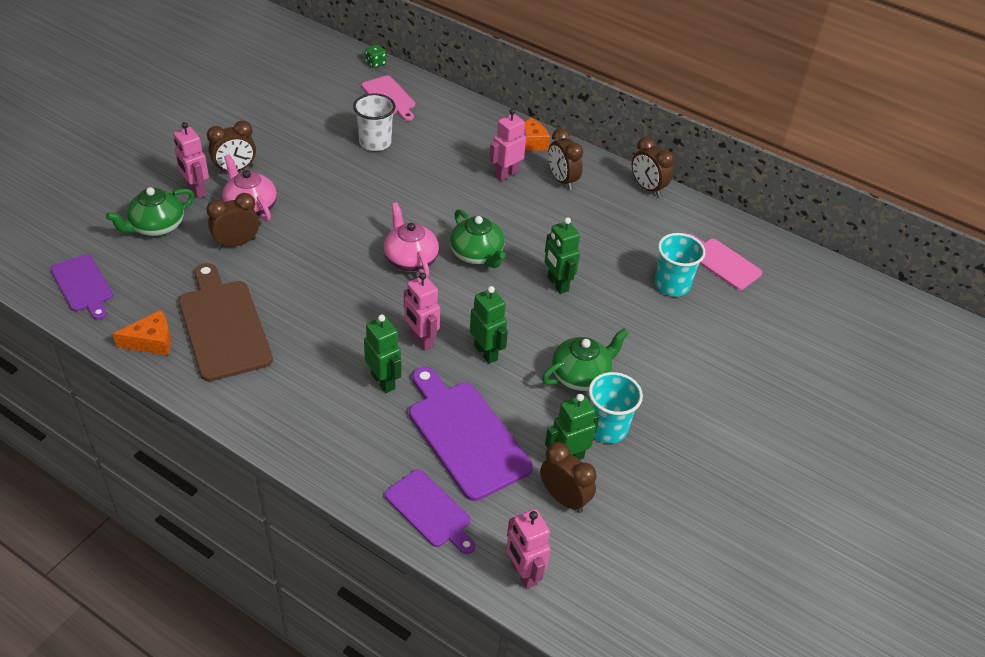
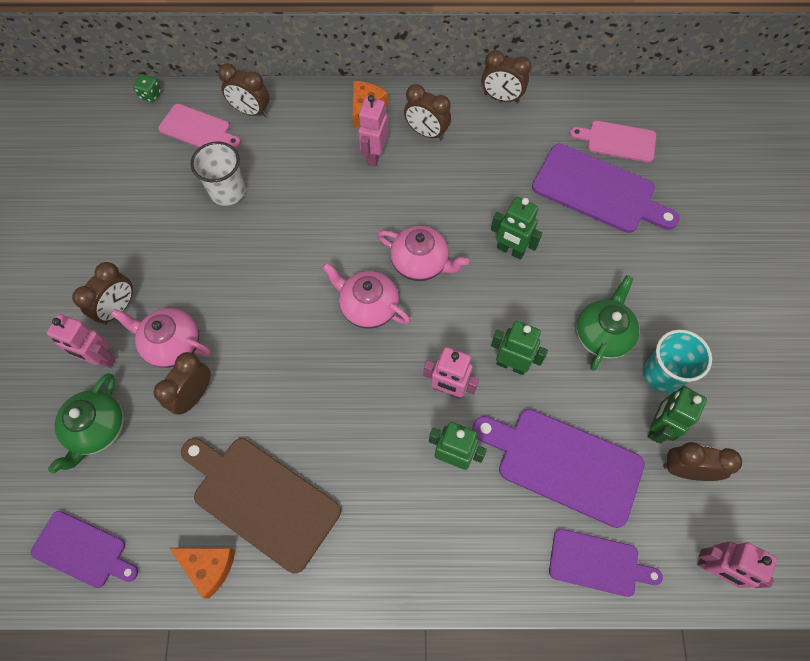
camera: 30 degrees left, 20 degrees up
orange cheese [113,310,171,356] -> orange cheese turned 75 degrees clockwise [169,548,235,599]
green teapot [450,209,506,268] -> pink teapot [377,226,469,281]
turquoise cup [655,233,705,296] -> purple cutting board [532,144,680,233]
none -> brown clock [218,63,270,117]

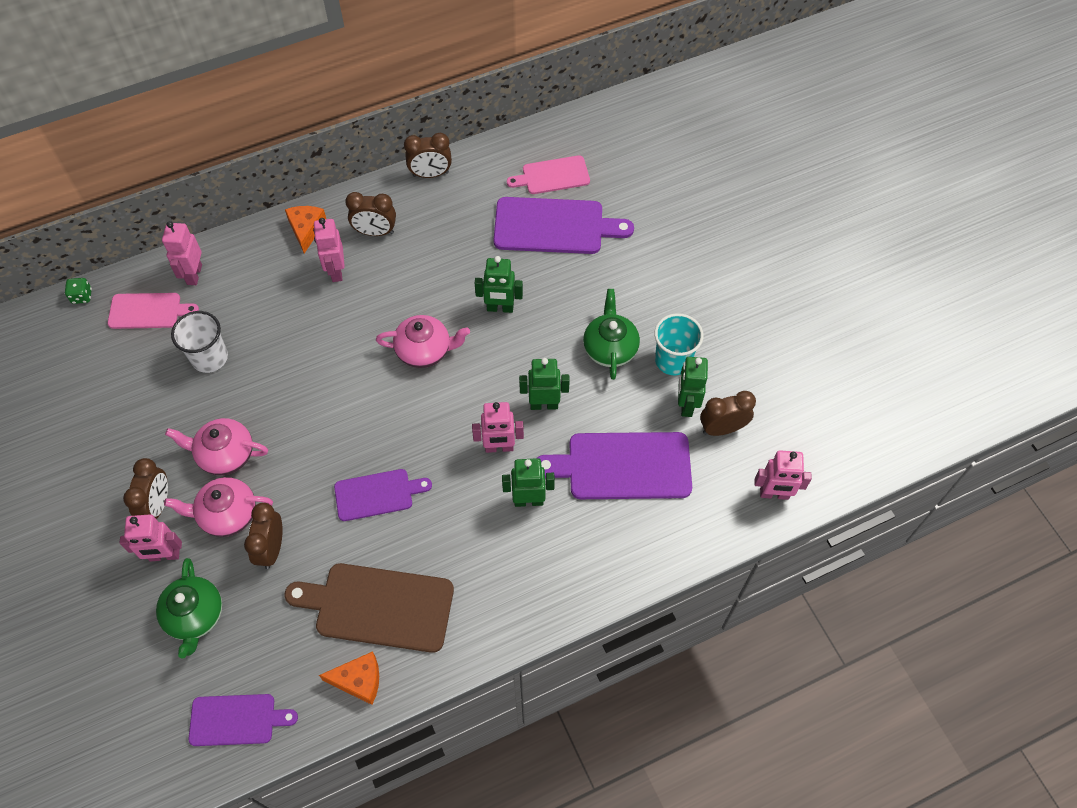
camera: 25 degrees left, 5 degrees down
brown clock [218,63,270,117] -> pink robot [162,221,202,285]
pink teapot [322,262,410,329] -> pink teapot moved to [165,418,268,475]
purple cutting board [549,529,663,597] -> purple cutting board moved to [334,469,432,521]

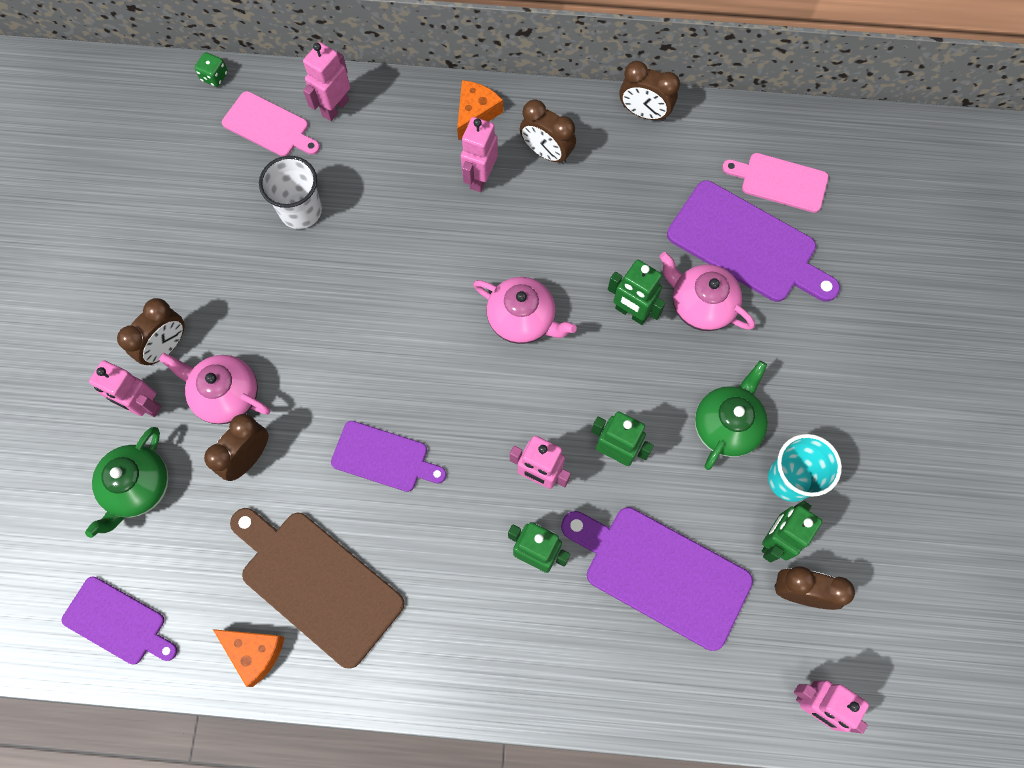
camera: 30 degrees right, 10 degrees up
pink teapot [165,418,268,475] -> pink teapot moved to [659,252,755,331]

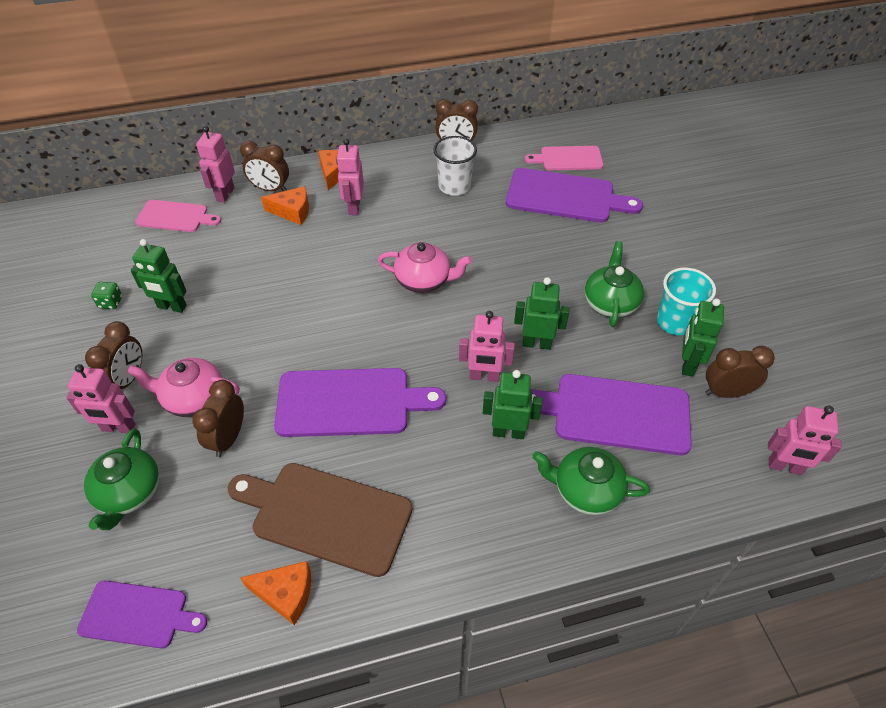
camera: 20 degrees left, 20 degrees down
green dice [195,52,228,87] -> green dice moved to [91,282,122,309]
white cup [259,156,322,229] -> white cup moved to [433,136,477,196]
purple cutting board [331,421,446,492] -> purple cutting board [274,368,446,437], size x1.65
brown clock [520,99,576,164] -> brown clock moved to [240,141,289,191]
green robot [608,260,666,325] -> green robot moved to [131,239,187,313]
pink teapot [659,252,755,331] -> none
none -> orange cheese [261,186,309,225]
none -> green teapot [532,447,650,515]

